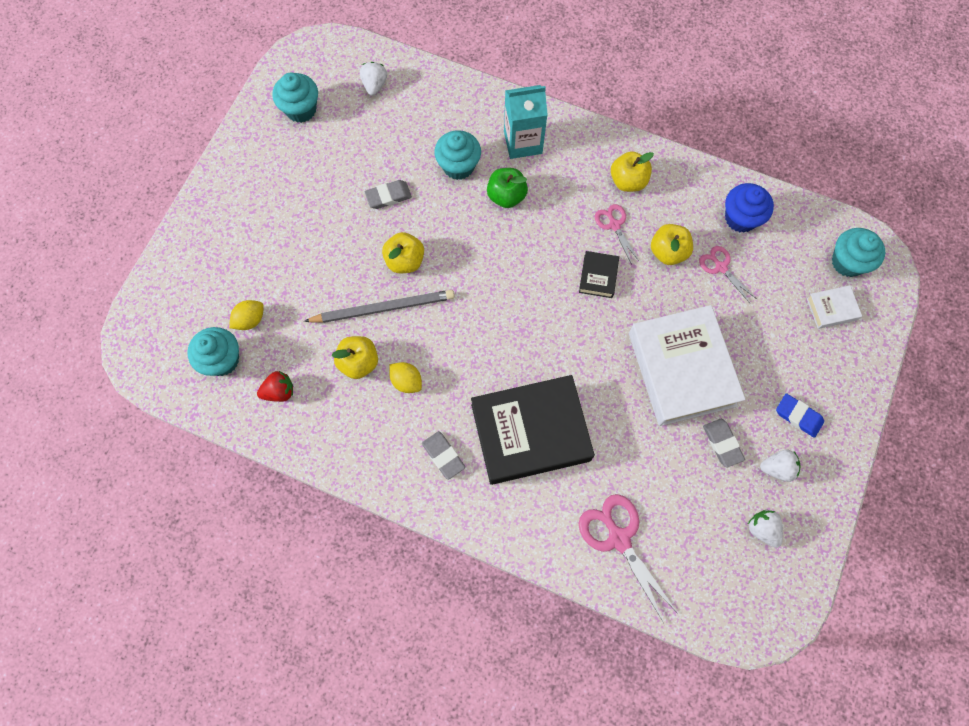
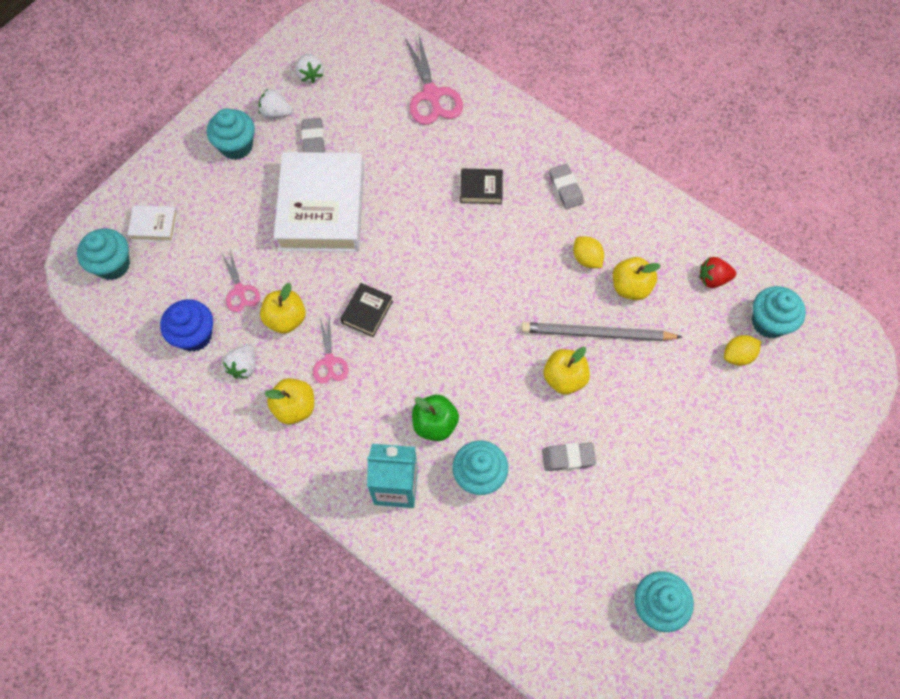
camera: 165 degrees left, 5 degrees down
white strawberry [360,62,387,96] -> white strawberry moved to [223,344,255,379]
black book [471,375,595,485] -> black book [460,168,503,204], size x0.43
blue eraser [776,393,824,438] -> turquoise cupcake [207,108,255,160]

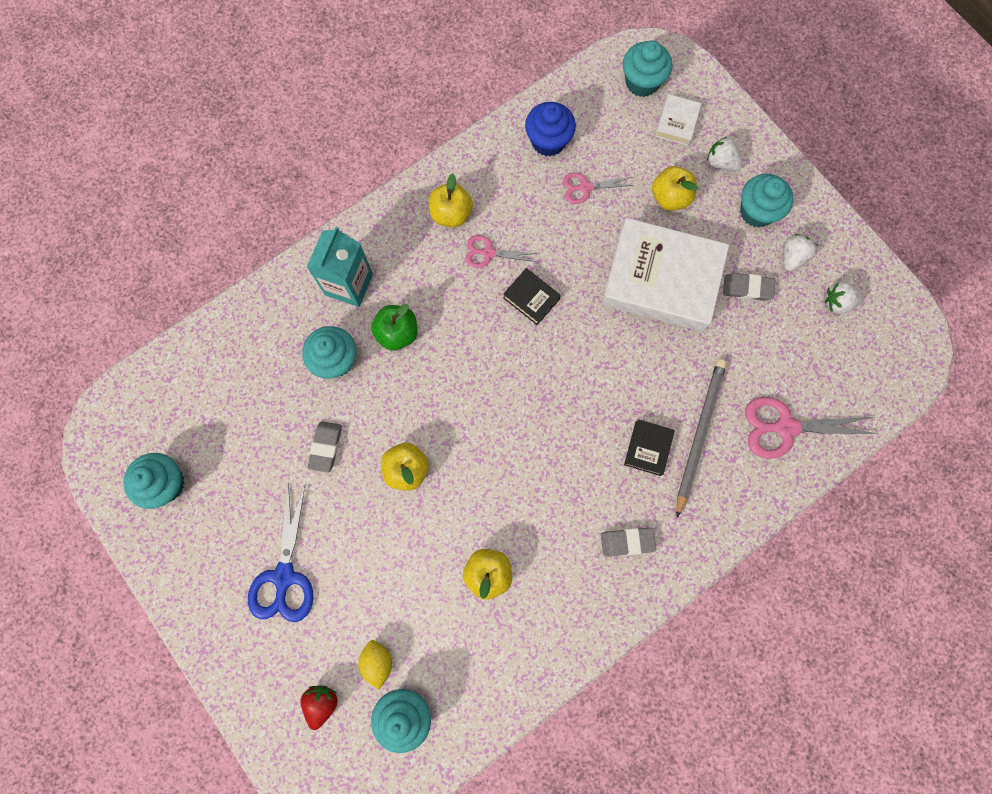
camera: 105 degrees right, 10 degrees up
white strawberry [223,344,255,379] -> white strawberry moved to [707,137,742,171]
yellow apple [260,283,306,334] -> yellow apple moved to [652,166,698,211]
grey pencil [521,322,682,341] -> grey pencil moved to [676,359,727,518]
yellow lemon [573,236,604,268] -> none
red strawberry [700,257,736,288] -> red strawberry moved to [301,686,338,730]
none -> blue scissors [248,482,313,622]

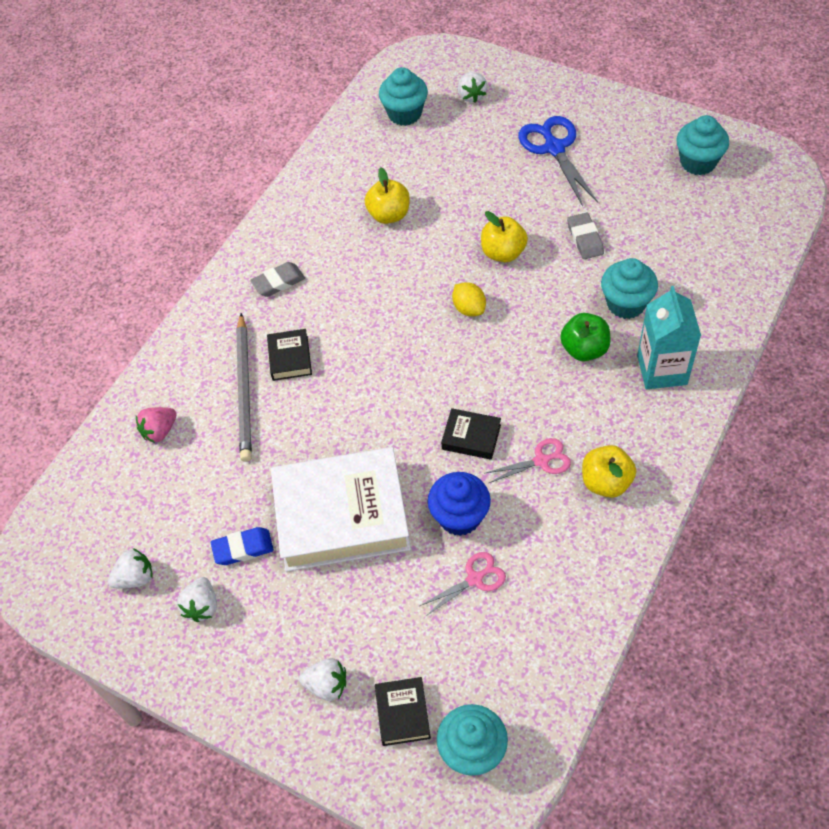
camera: 160 degrees right, 20 degrees down
red strawberry [301,686,338,730] -> white strawberry [458,72,487,103]
yellow lemon [358,640,392,689] -> yellow lemon moved to [452,282,486,316]
blue cupcake [525,102,576,156] -> blue cupcake moved to [428,472,491,536]
yellow apple [652,166,698,211] -> none
white book [655,94,701,146] -> black book [375,677,431,746]
grey eraser [723,273,775,301] -> blue eraser [211,527,274,565]
turquoise cupcake [740,174,794,228] -> none
pink scissors [745,397,879,459] -> pink strawberry [136,407,177,443]

